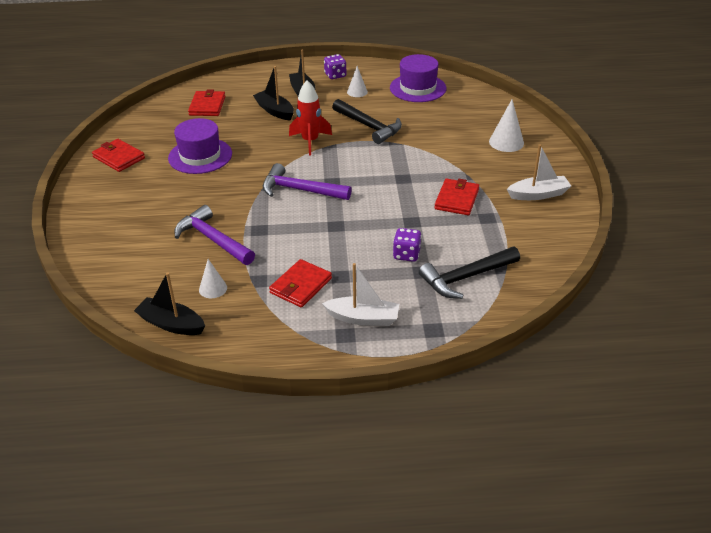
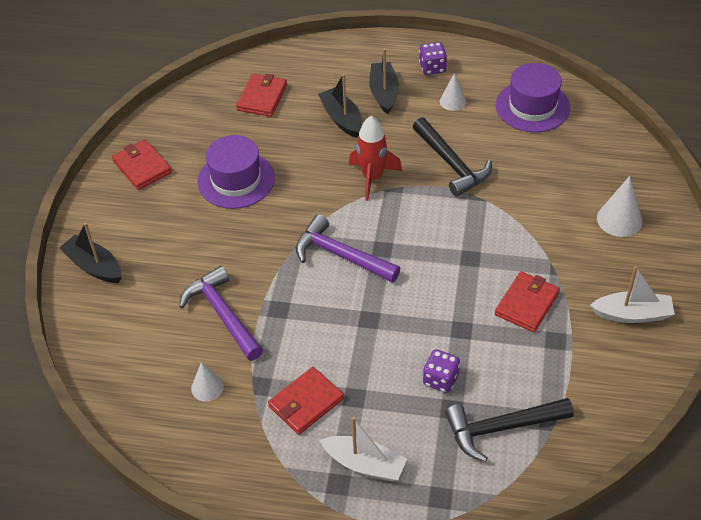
camera: 15 degrees right, 10 degrees up
black boat [134,272,205,335] -> black boat moved to [59,223,121,283]

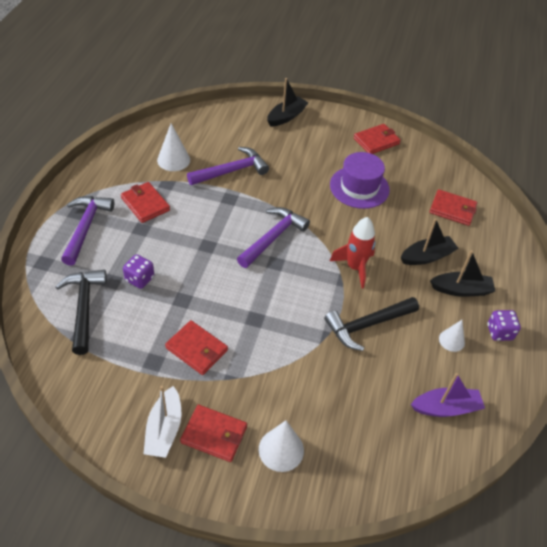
camera: 90 degrees right, 0 degrees up
white cone [191,362,224,402] -> white cone [157,123,190,171], size x1.53
white boat [320,417,407,481] -> purple hammer [61,196,114,266]
purple hat [496,63,570,132] -> purple boat [411,373,485,417]
none -> red wallet [180,405,247,462]

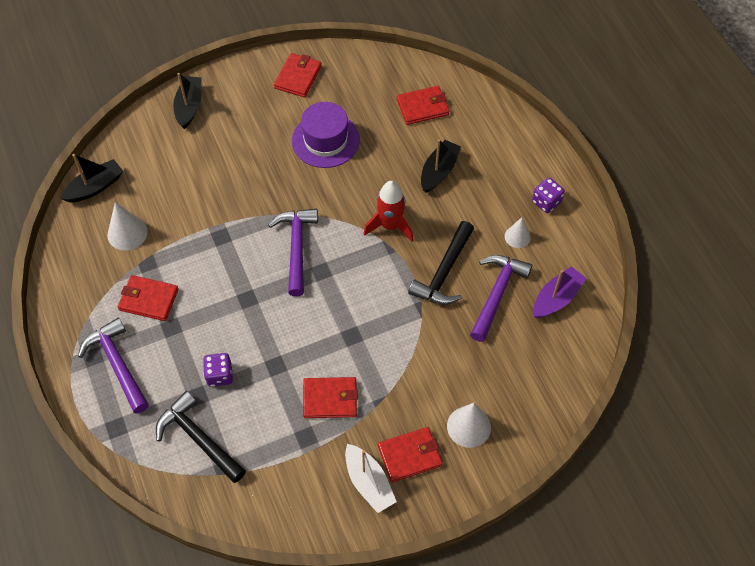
camera: 35 degrees left, 10 degrees up
purple hammer [187,147,269,185] -> purple hammer moved to [470,255,533,342]
black boat [430,250,495,297] -> black boat moved to [61,154,123,202]

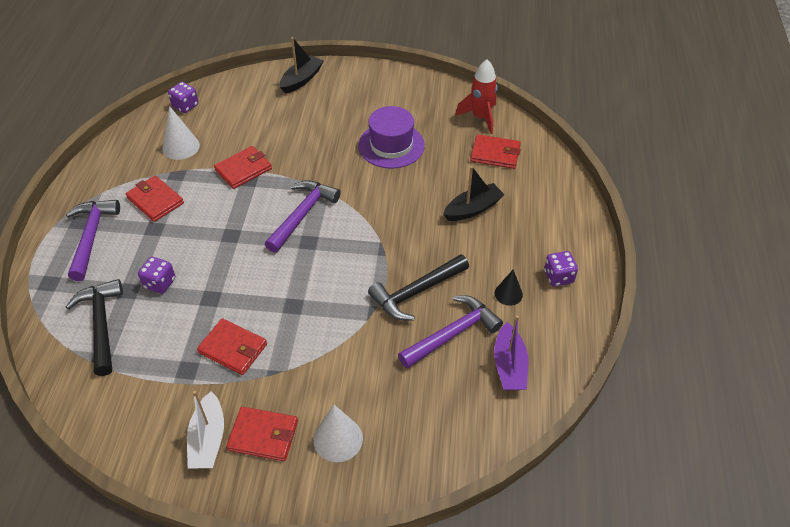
camera: 30 degrees right, 10 degrees down
black boat [61,154,123,202] -> purple dice [168,82,198,113]
red wallet [274,53,322,98] -> red wallet moved to [214,146,272,189]
red rocket [363,181,414,242] -> red rocket moved to [455,60,497,134]
white cone [505,217,531,248] -> black cone [495,269,523,306]
purple boat [533,266,587,318] -> purple boat turned 105 degrees clockwise [494,315,528,390]

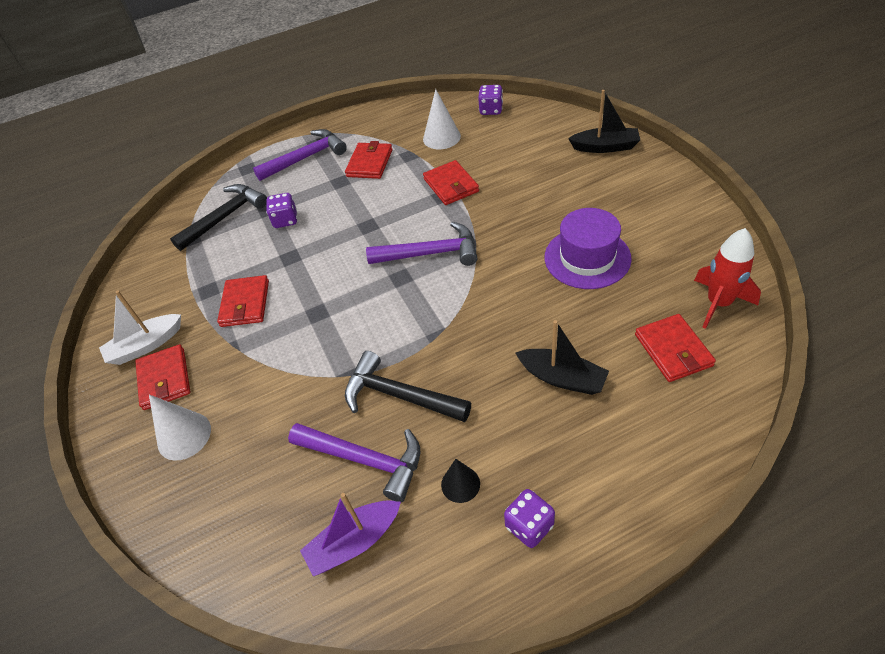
camera: 65 degrees right, 0 degrees up
red wallet [214,146,272,189] -> red wallet turned 45 degrees clockwise [423,160,479,205]

